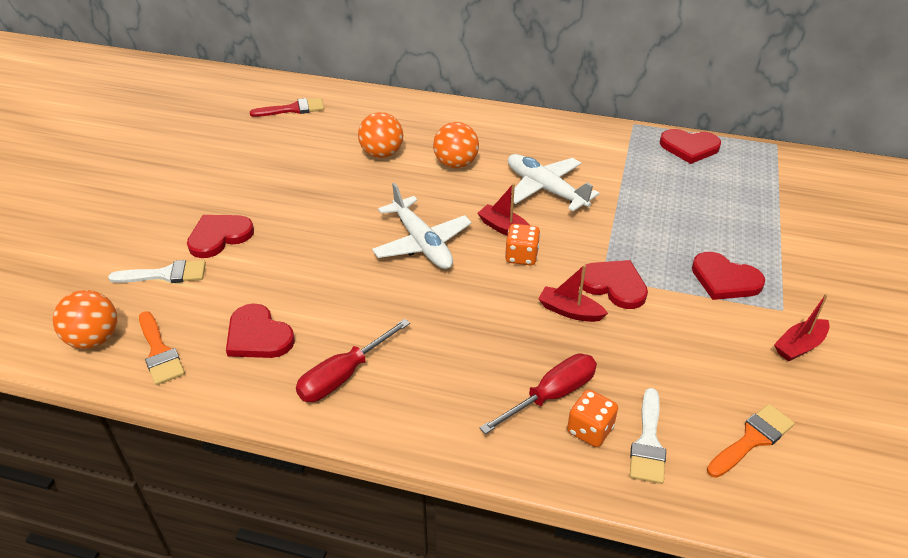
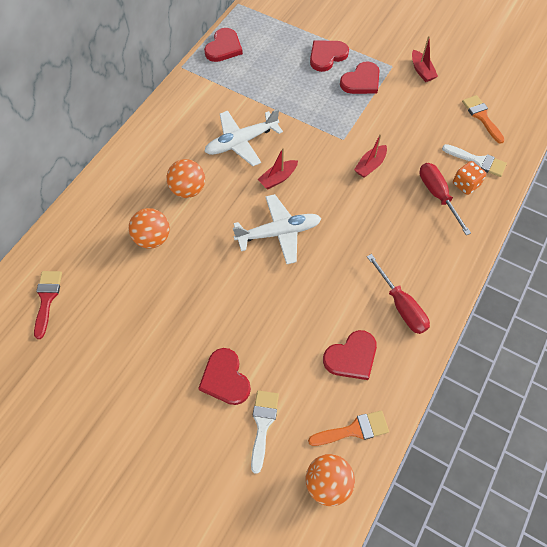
camera: 75 degrees left, 20 degrees up
orange dice [505,224,540,265] -> none
red heart [579,260,648,309] -> red heart moved to [310,41,349,72]

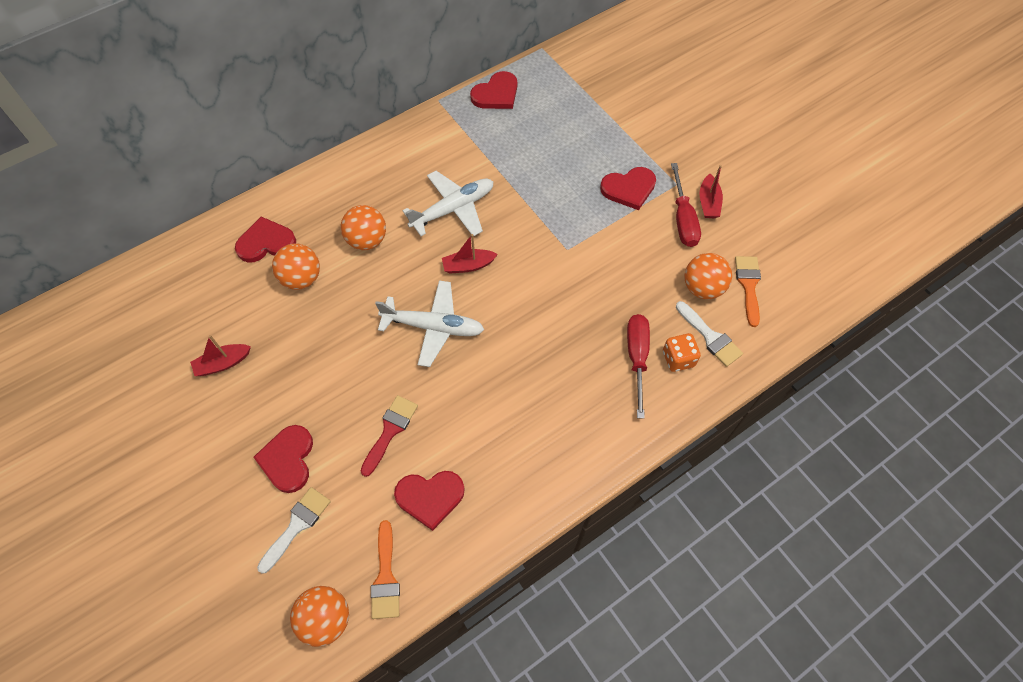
camera: 25 degrees right, 0 degrees up
red brush [34,271,62,339] -> red brush moved to [361,395,418,477]
white plane [204,109,283,166] -> white plane turned 150 degrees clockwise [403,171,494,236]
orange brush [308,410,389,446] -> orange brush turned 75 degrees clockwise [371,520,400,619]
red heart [310,41,349,72] -> red heart moved to [235,217,296,262]
red boat [354,134,387,178] -> red boat moved to [190,335,251,376]
red screwdriver [367,254,430,334] -> red screwdriver moved to [671,163,701,247]
none -> orange ball [684,253,732,299]

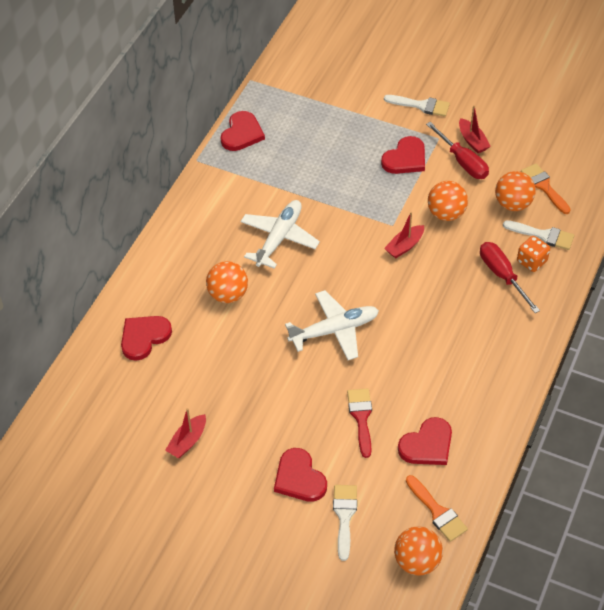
camera: 30 degrees left, 10 degrees down
orange ball [272,243,320,290] -> orange ball moved to [428,181,468,221]
red boat [442,234,498,274] -> red boat moved to [384,212,424,258]
none -> white brush [384,95,450,117]

